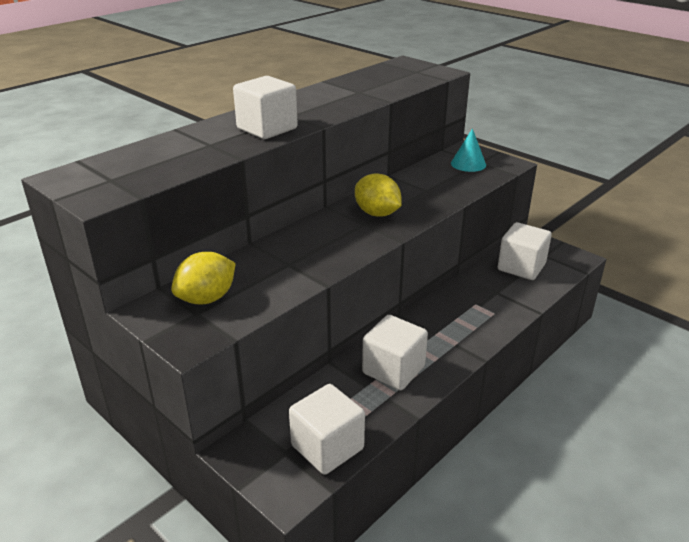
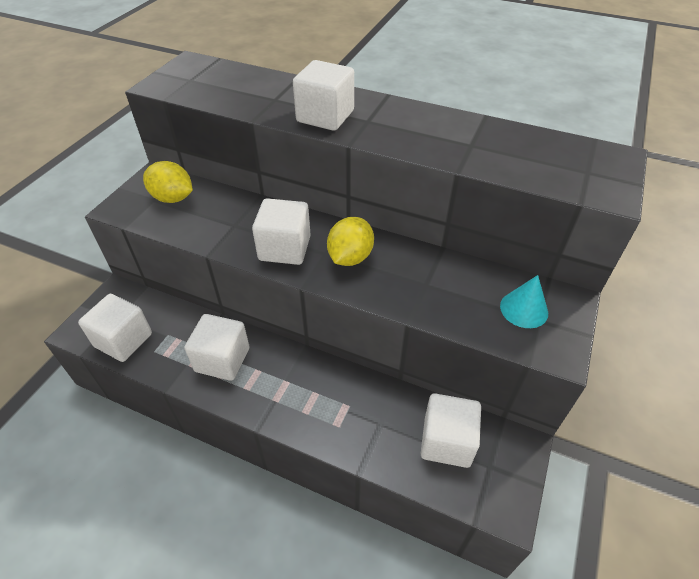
camera: 70 degrees right, 15 degrees up
none -> white cube [252,198,311,265]

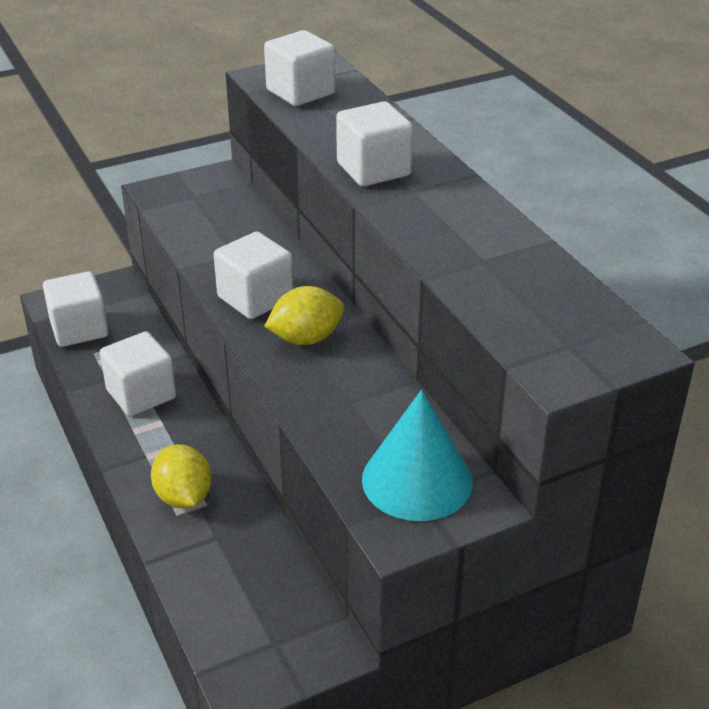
camera: 40 degrees right, 10 degrees down
yellow lemon [143,161,193,203] -> yellow lemon moved to [151,444,211,509]
white cube [421,393,481,468] -> white cube moved to [264,30,336,106]
turquoise cone [500,275,548,328] -> turquoise cone [362,390,473,521], size x1.71

